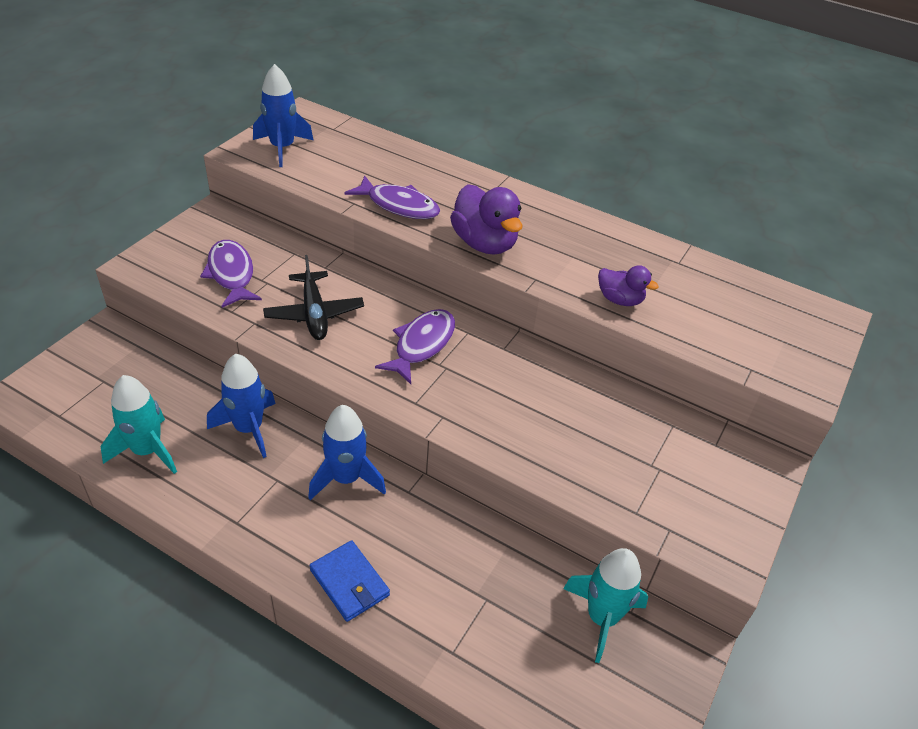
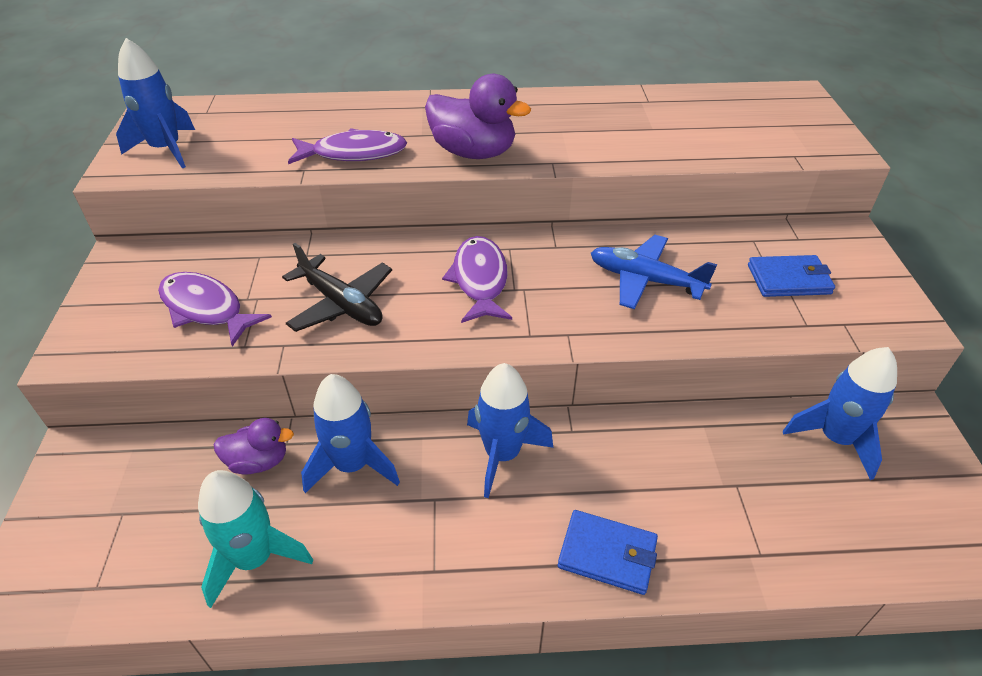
camera: 30 degrees left, 0 degrees up
turquoise rocket [563,548,648,663] -> blue rocket [783,347,897,480]
purple duck [598,265,659,306] -> purple duck moved to [214,418,294,475]
none -> blue plane [591,235,717,309]
none -> blue wallet [748,255,835,297]

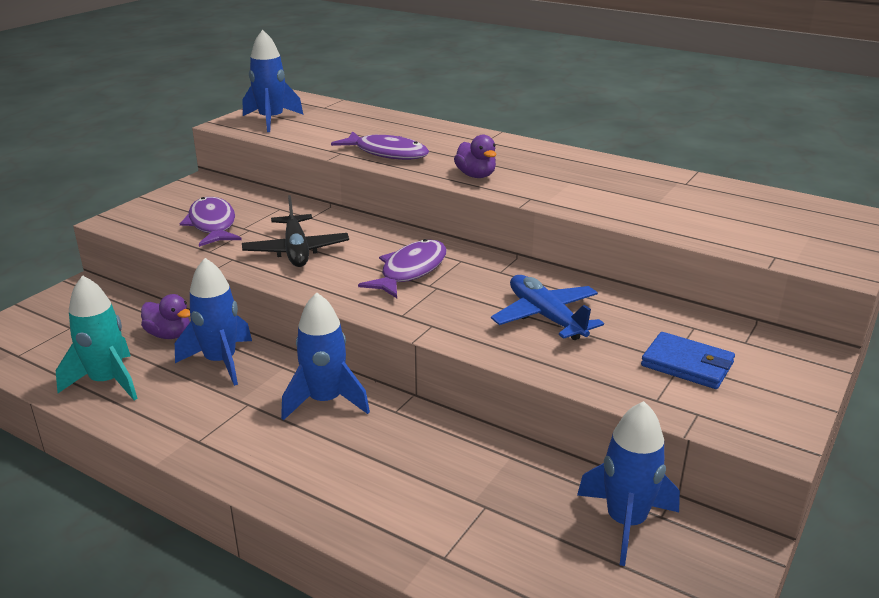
camera: 35 degrees right, 15 degrees down
purple duck [425,74,531,159] -> purple duck [454,135,496,178], size x0.59
blue wallet [558,510,658,595] -> none

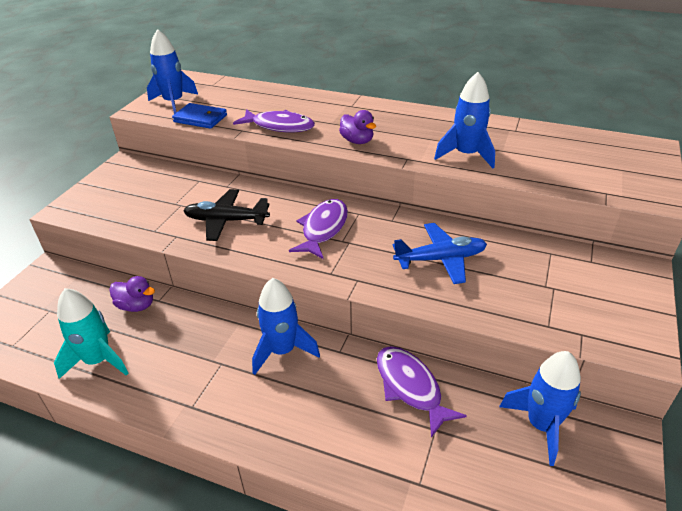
camera: 10 degrees left, 10 degrees up
blue rocket [175,258,252,386] -> blue rocket moved to [434,72,495,168]
purple fish [180,197,242,247] -> purple fish moved to [377,346,467,438]
black plane [242,195,349,267] -> black plane turned 120 degrees clockwise [183,189,270,241]
blue plane [491,275,604,340] -> blue plane turned 120 degrees clockwise [393,223,487,284]
blue wallet [641,332,735,389] -> blue wallet moved to [172,103,227,129]

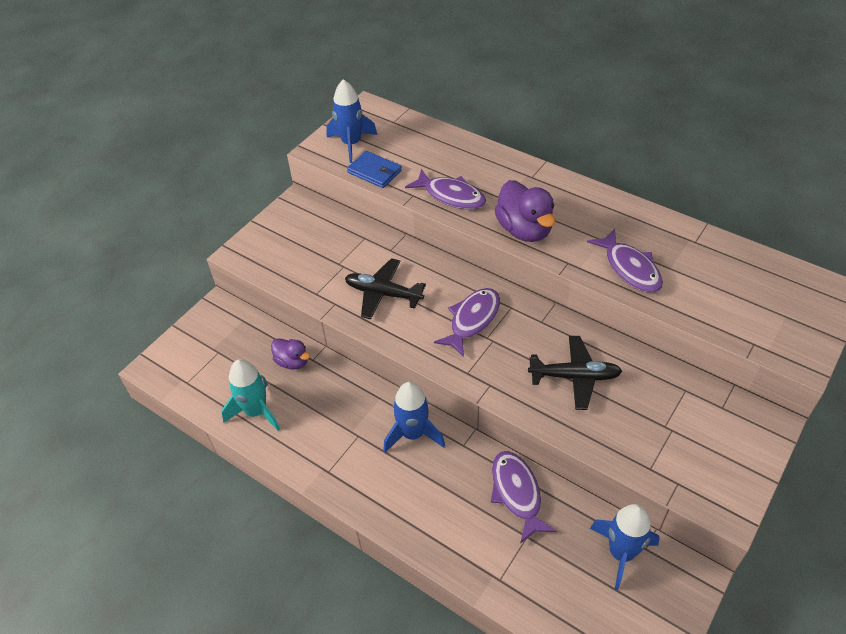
camera: 15 degrees right, 10 degrees up
purple duck [339,110,376,144] -> purple duck [494,180,555,242], size x1.70
blue plane [393,223,487,284] -> black plane [528,336,622,410]
blue rocket [434,72,495,168] -> purple fish [587,229,663,293]

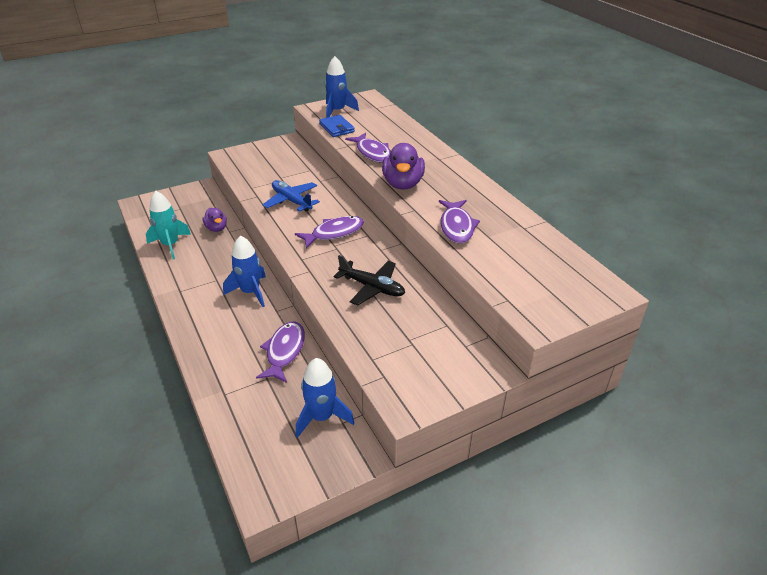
camera: 25 degrees right, 10 degrees down
black plane [345,258,426,319] -> blue plane [262,180,320,212]

